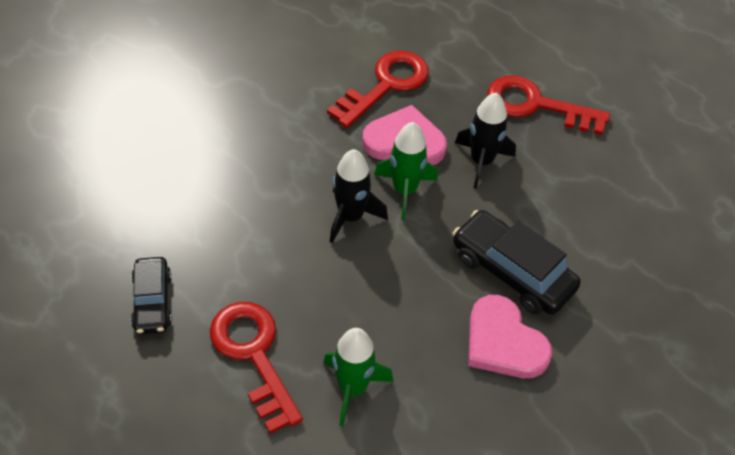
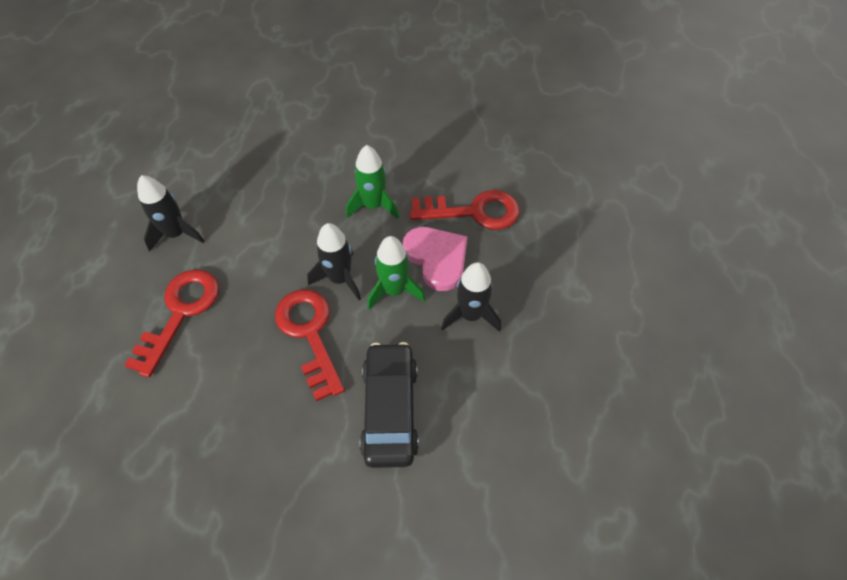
camera: 50 degrees right, 5 degrees up
black car [131,257,172,334] -> black rocket [137,175,204,252]
green rocket [323,328,393,426] -> green rocket moved to [346,145,399,219]
pink heart [468,295,552,378] -> none
red key [487,76,610,135] -> red key moved to [275,289,345,401]

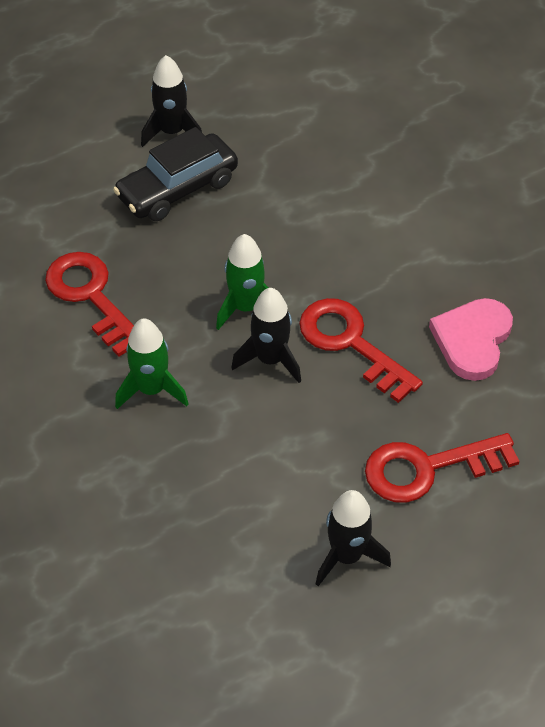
camera: 125 degrees left, 5 degrees down
red key [275,289,345,401] -> red key turned 105 degrees clockwise [299,298,423,403]
black car [360,342,419,468] -> black car moved to [113,127,238,221]
pink heart [403,227,468,291] -> pink heart moved to [429,298,513,381]
black rocket [441,262,501,332] -> black rocket moved to [141,55,202,147]

